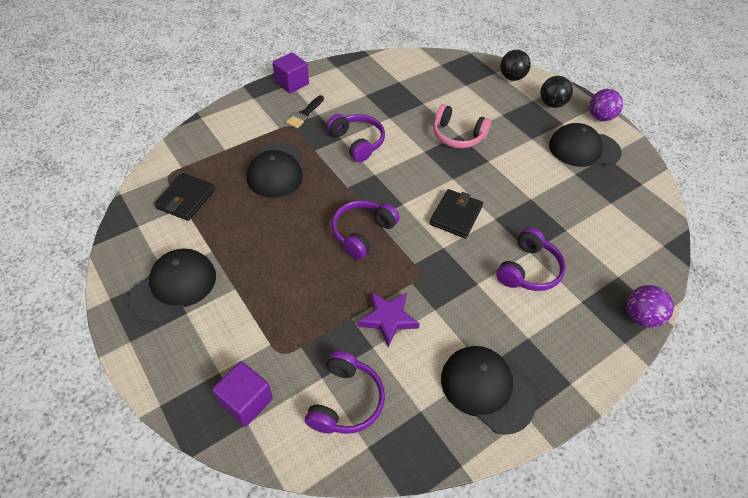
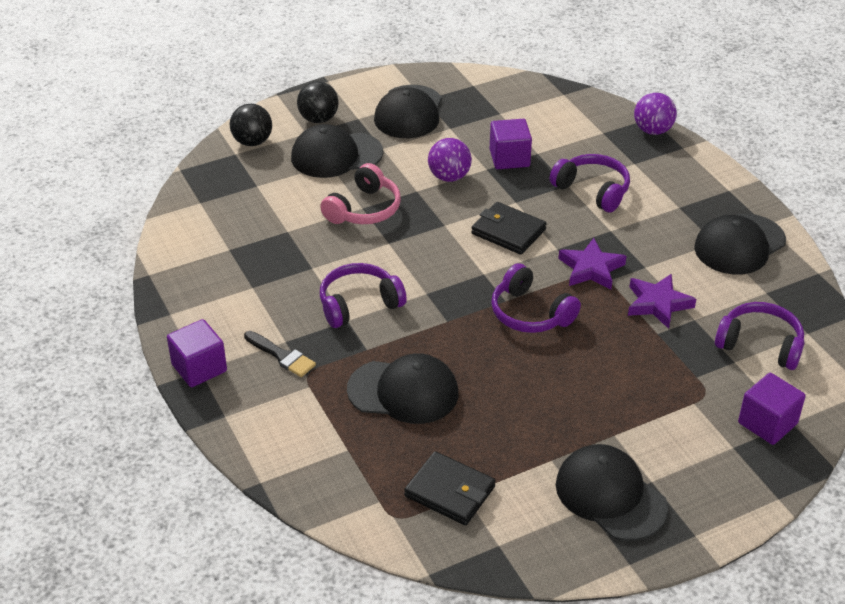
camera: 80 degrees left, 10 degrees down
purple ball [589,89,623,121] -> purple ball moved to [428,138,472,182]
none -> black cap [291,124,383,178]
none -> purple cube [490,119,532,169]
none -> purple star [558,238,627,289]

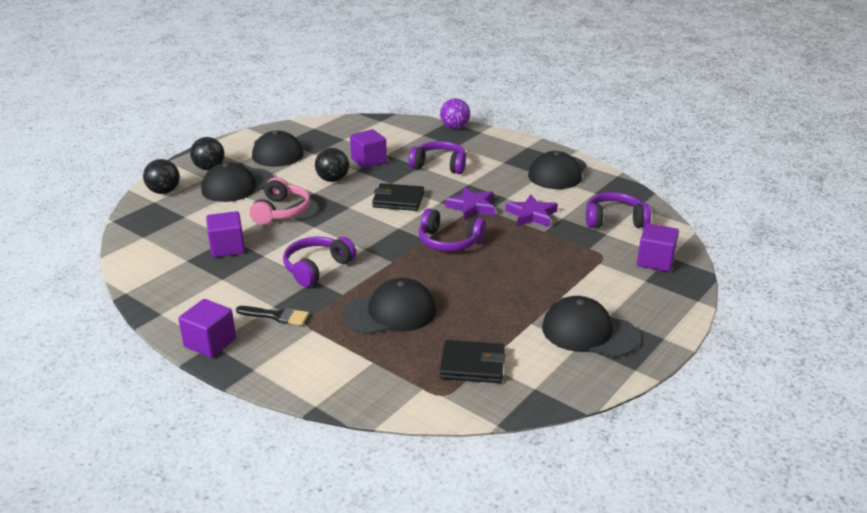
camera: 25 degrees left, 10 degrees down
purple ball [428,138,472,182] -> black ball [315,148,349,182]
none -> purple cube [206,211,245,258]

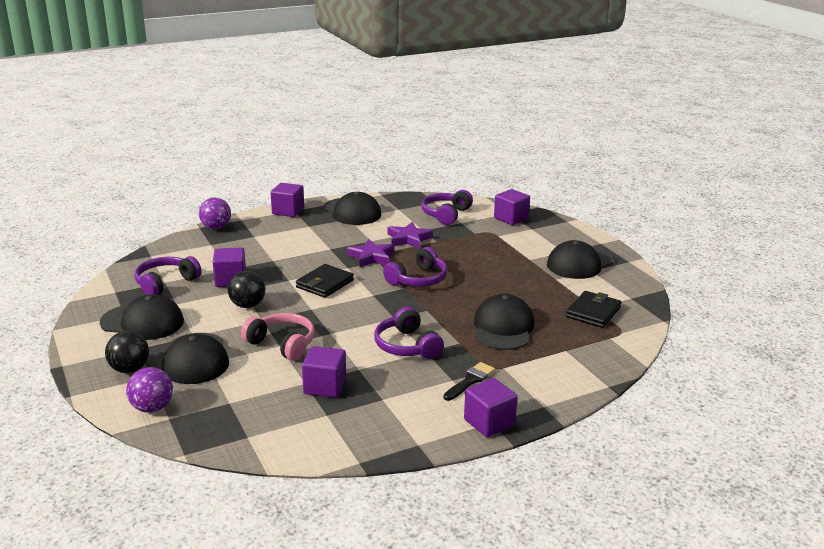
camera: 65 degrees left, 5 degrees down
black ball [143,159,180,194] -> purple ball [126,367,173,413]
purple headphones [409,141,466,174] -> purple headphones moved to [135,256,202,295]
none -> purple cube [271,183,304,217]

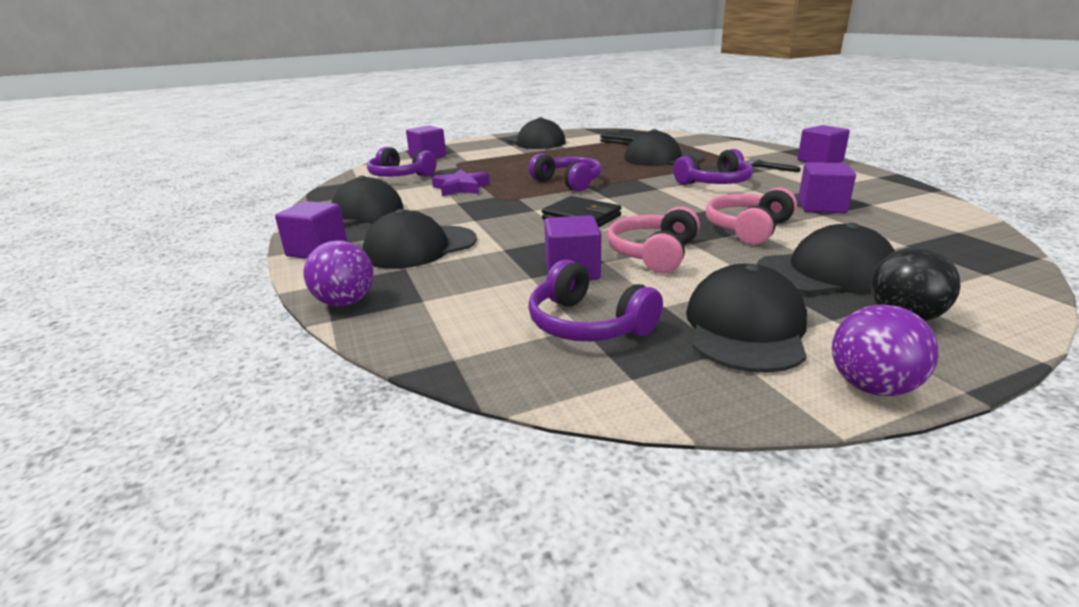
camera: 85 degrees left, 0 degrees up
purple ball [126,367,173,413] -> purple ball moved to [832,304,939,396]
black ball [228,271,265,308] -> pink headphones [607,206,700,273]
purple star [347,239,394,268] -> none
none -> black cap [362,209,477,269]

